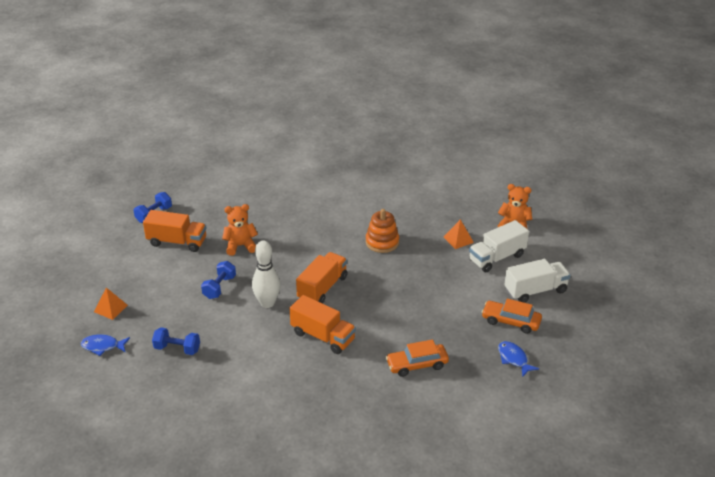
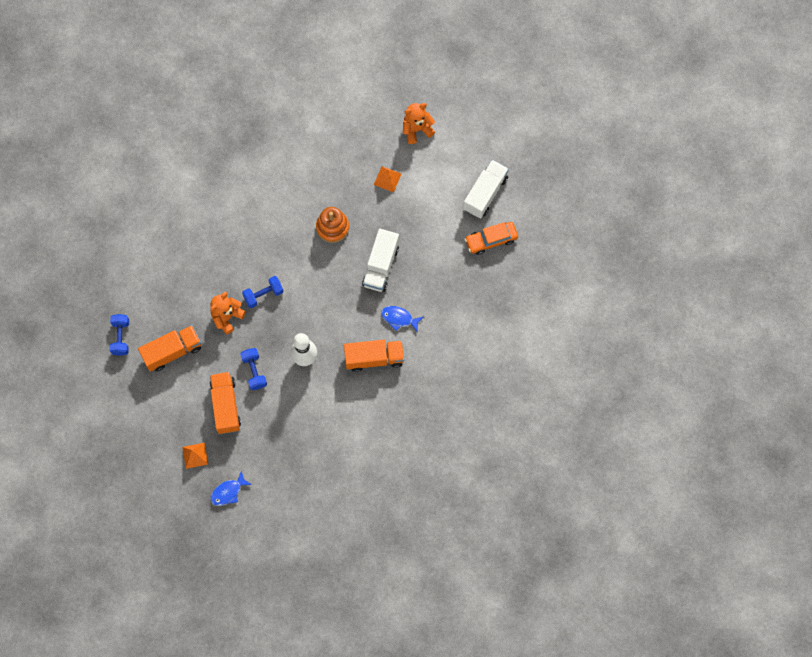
camera: 40 degrees left, 35 degrees up
blue dumbbell [152,327,200,355] -> blue dumbbell moved to [242,276,284,308]
orange truck [296,252,348,304] -> orange truck moved to [210,372,241,434]
orange car [386,340,449,377] -> none
white truck [469,220,529,272] -> white truck moved to [362,229,399,292]
blue fish [498,341,539,377] -> blue fish moved to [381,306,424,333]

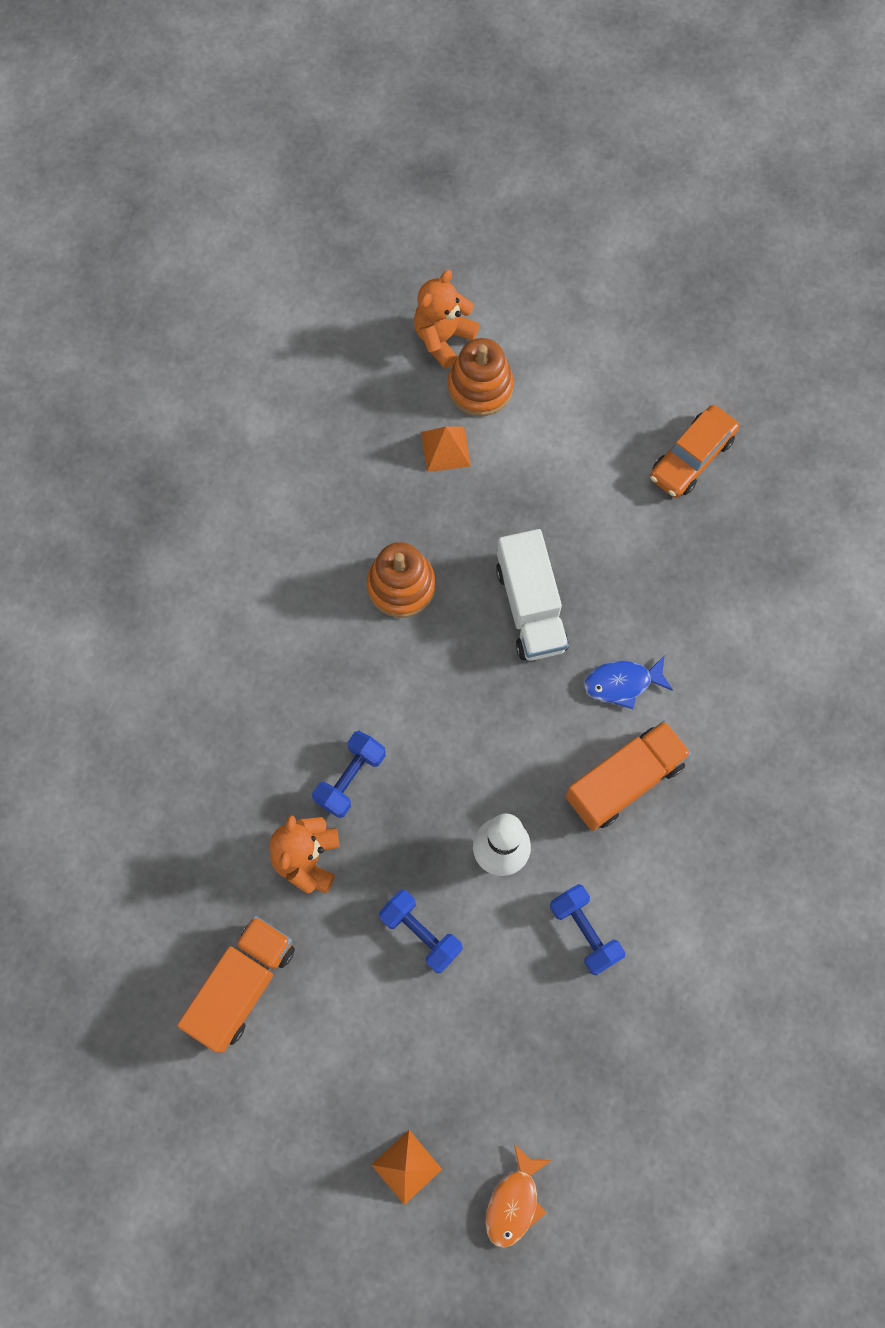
camera: 30 degrees left, 0 degrees up
blue dumbbell [109,314,129,356] -> blue dumbbell moved to [550,884,625,976]
orange truck [210,372,241,434] -> none
blue fish [210,470,252,506] -> orange fish [486,1144,552,1248]
white truck [463,160,509,219] -> none
none -> orange stacking toy [448,338,514,416]

